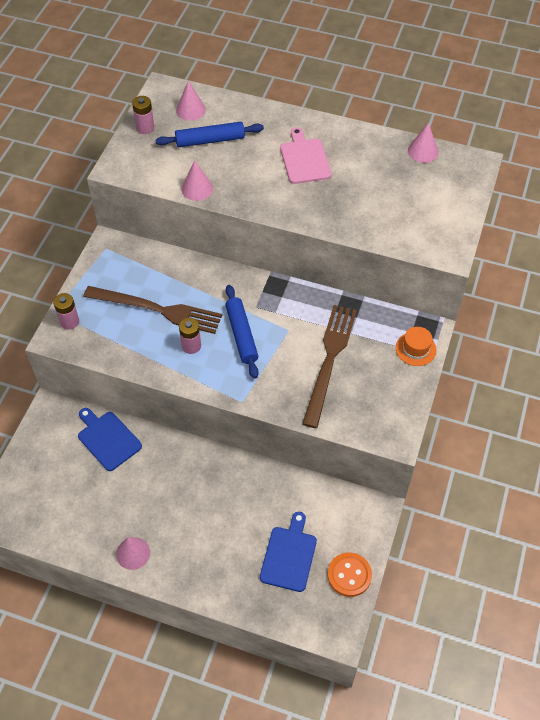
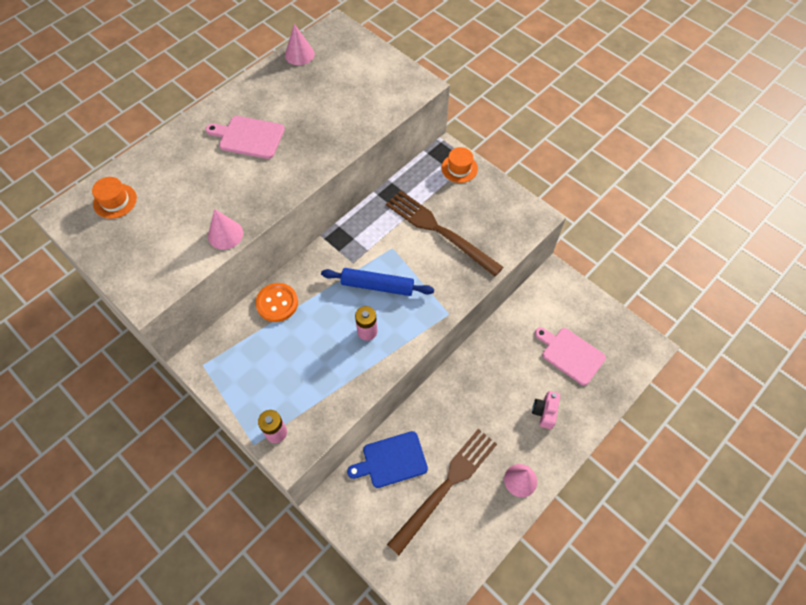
camera: 65 degrees left, 5 degrees up
brown fork [84,286,222,334] -> brown fork moved to [387,429,497,555]
pink battery [132,96,154,134] -> none
blue rolling pin [155,122,264,147] -> none
pink cone [176,81,206,121] -> orange hat [92,177,137,219]
blue cutting board [260,512,317,592] -> pink cutting board [535,327,606,386]
orange button [328,552,372,597] -> orange button moved to [255,283,298,322]
none -> pink camera [532,391,560,429]

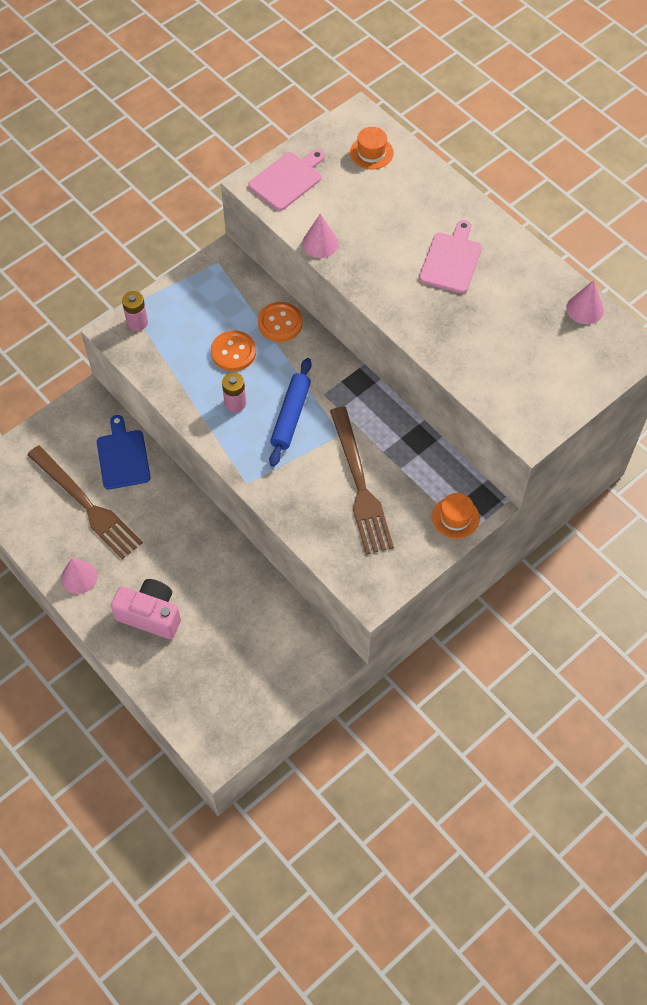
camera: 95 degrees right, 0 degrees up
brown fork [386,190,503,276] -> brown fork turned 120 degrees clockwise [330,407,394,555]
pink camera [532,391,560,429] -> pink camera [111,579,181,639], size x1.67
pink cutting board [535,327,606,386] -> pink cutting board moved to [248,149,325,211]
none -> orange button [211,330,256,371]

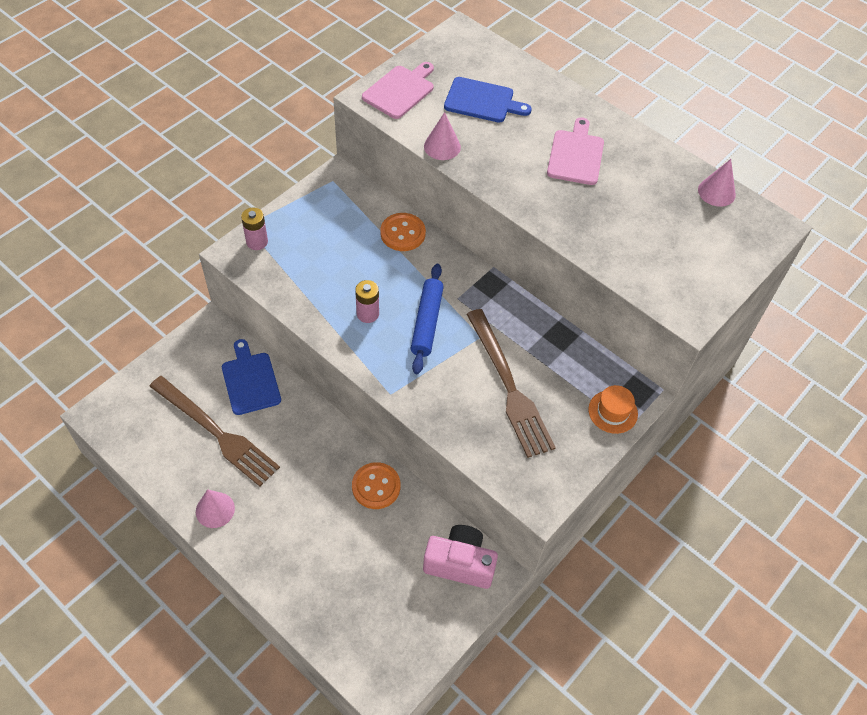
camera: 10 degrees left, 5 degrees down
pink camera [111,579,181,639] -> pink camera moved to [423,525,498,589]
orange button [211,330,256,371] -> orange button moved to [352,462,400,509]
orange hat [350,127,394,170] -> none
none -> blue cutting board [444,77,532,123]

